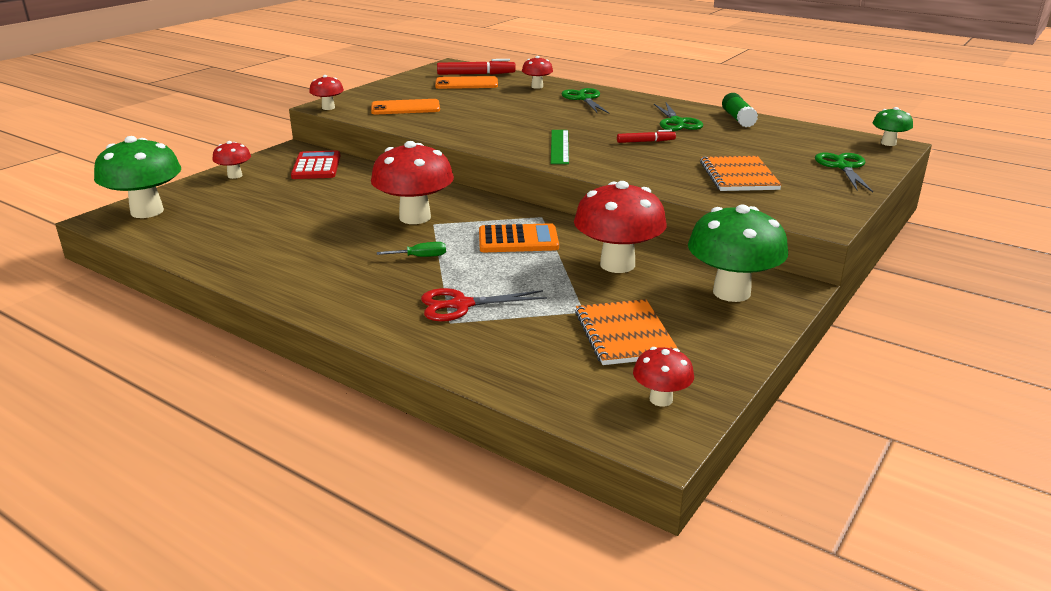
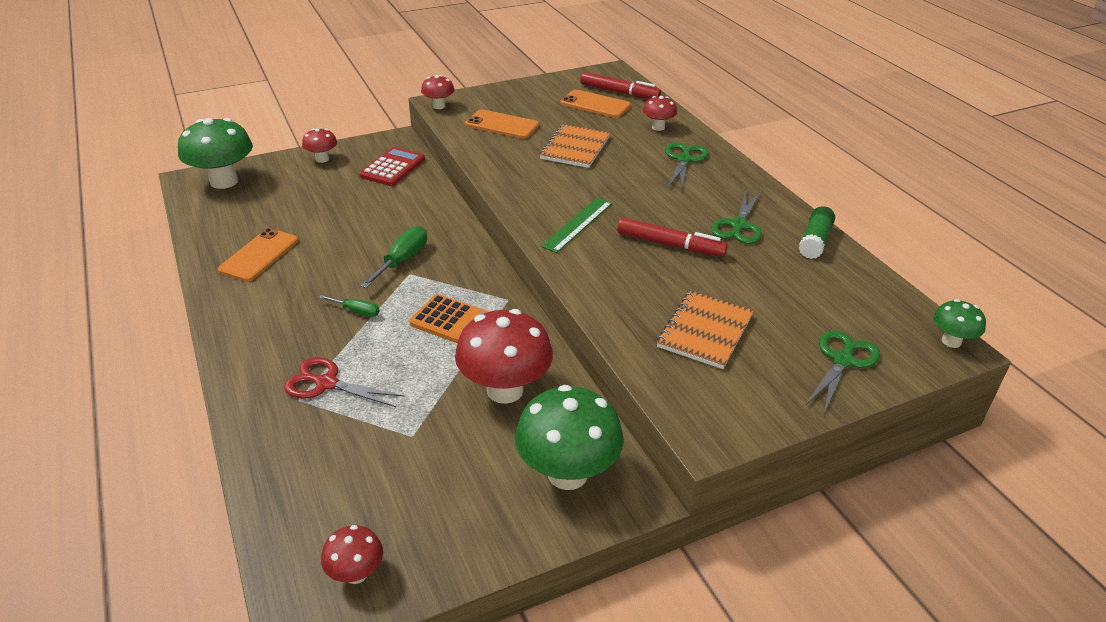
camera: 30 degrees right, 10 degrees up
red mushroom [371,141,454,224] -> green screwdriver [360,226,427,288]
orange notebook [575,299,678,365] -> orange notebook moved to [540,124,610,168]
red marker [617,130,676,143] -> red marker [617,218,728,257], size x1.66
none -> orange phone [218,228,298,282]

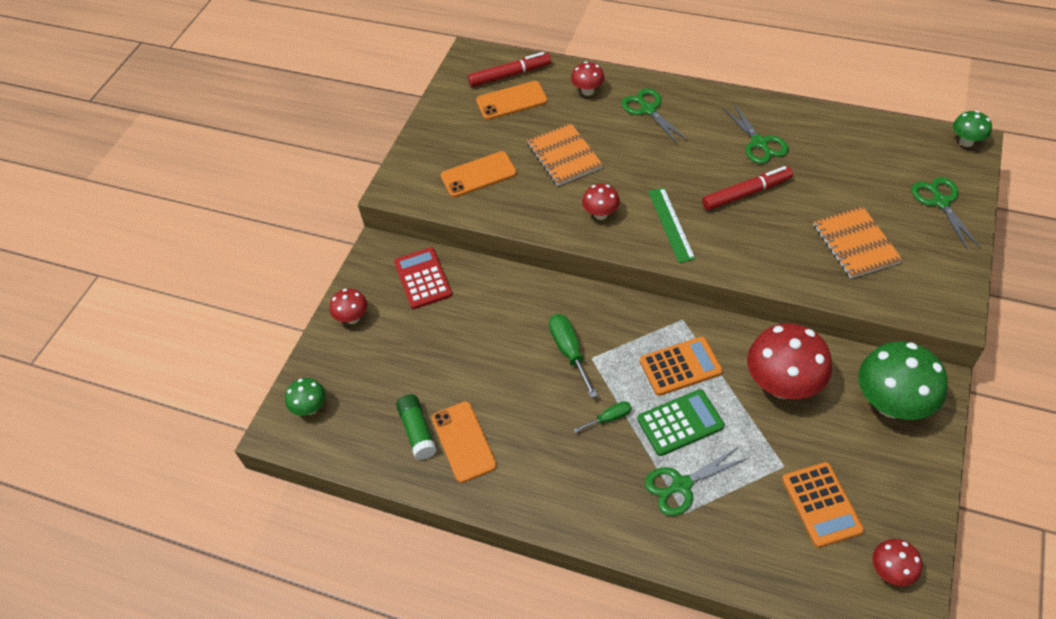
camera: 40 degrees left, 15 degrees up
green mushroom [178,118,253,189] -> green mushroom [285,378,326,416], size x0.51
red scissors [284,357,405,407] -> green scissors [645,446,748,516]
red mushroom [421,75,455,109] -> red mushroom moved to [582,184,620,220]
green glue stick [799,206,835,259] -> green glue stick moved to [396,394,437,460]
none -> green calculator [638,389,725,456]
none -> orange calculator [782,462,864,548]

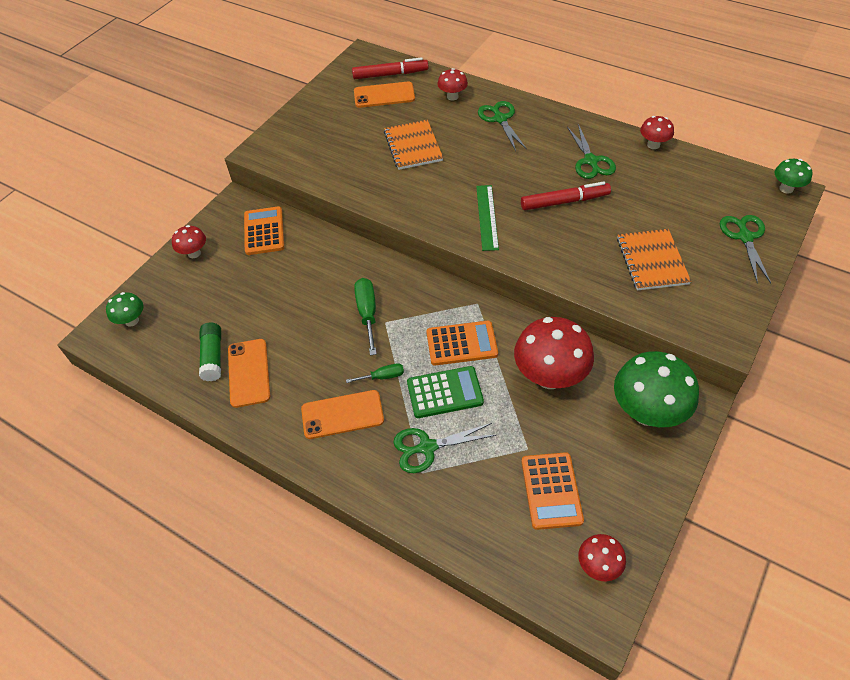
camera: 10 degrees right, 0 degrees up
red calculator [394,247,452,309] -> orange calculator [244,206,284,255]
orange phone [441,151,517,197] -> orange phone moved to [301,390,384,439]
red mushroom [582,184,620,220] -> red mushroom moved to [640,116,674,149]

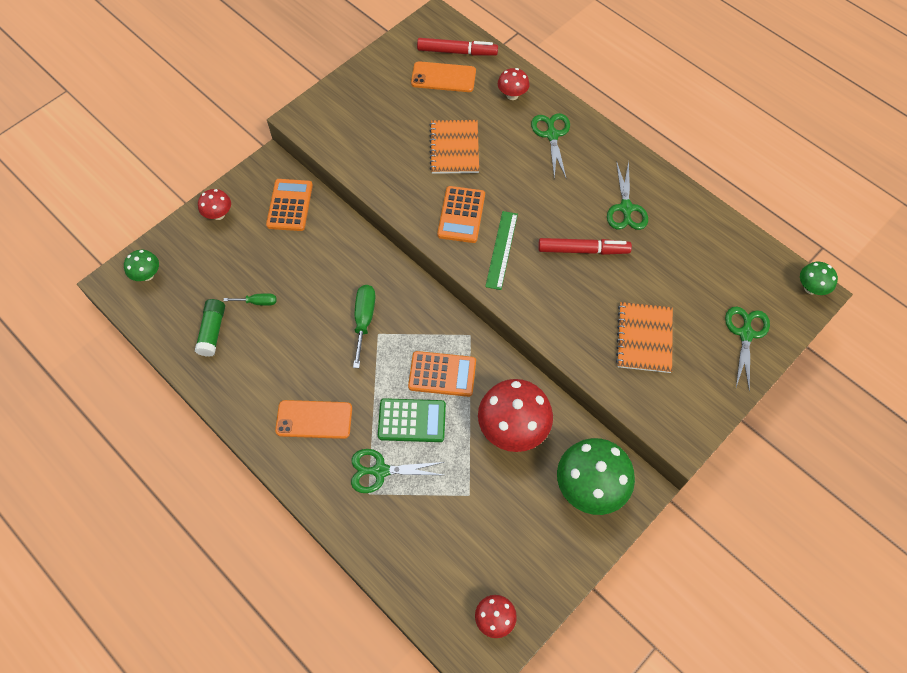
camera: 10 degrees right, 10 degrees up
orange phone [228,339,270,408] -> none
green screwdriver [346,363,404,383] -> green screwdriver moved to [224,293,277,306]
orange calculator [522,452,584,530] -> orange calculator moved to [437,186,485,243]
red mushroom [640,116,674,149] -> none

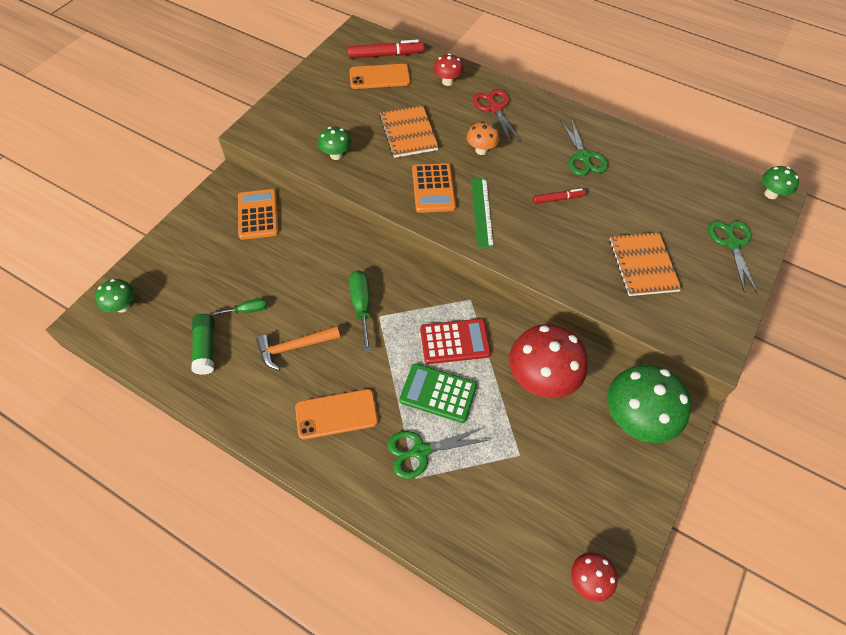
camera: 15 degrees left, 5 degrees down
red mushroom [198,189,231,220] -> none
green calculator [378,398,446,442] -> green calculator turned 150 degrees counterclockwise [399,363,477,423]
orange calculator [408,351,476,397] -> red calculator [420,319,491,364]
green scissors [531,113,570,179] -> red scissors [473,89,521,142]
red marker [538,238,632,255] -> red marker [533,188,586,204], size x0.60
none -> orange hammer [256,326,340,370]
none -> green mushroom [318,127,351,160]
none -> orange mushroom [467,121,499,155]

